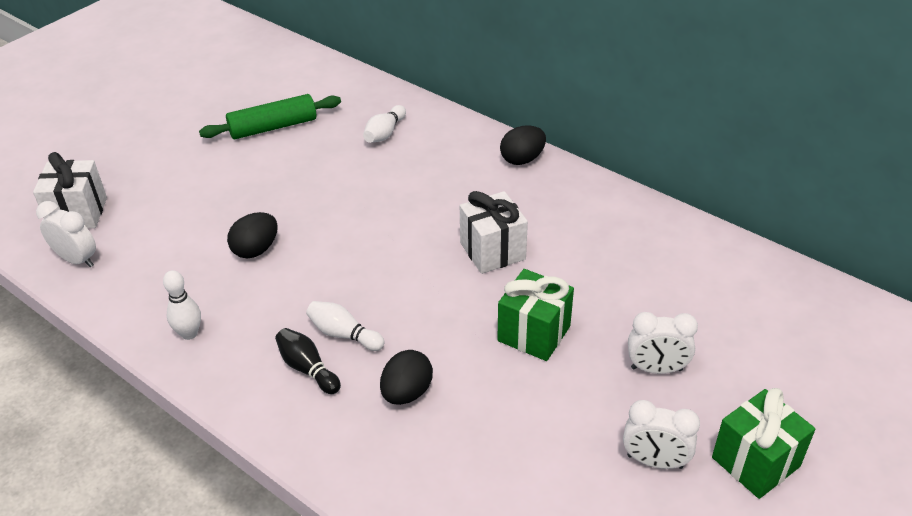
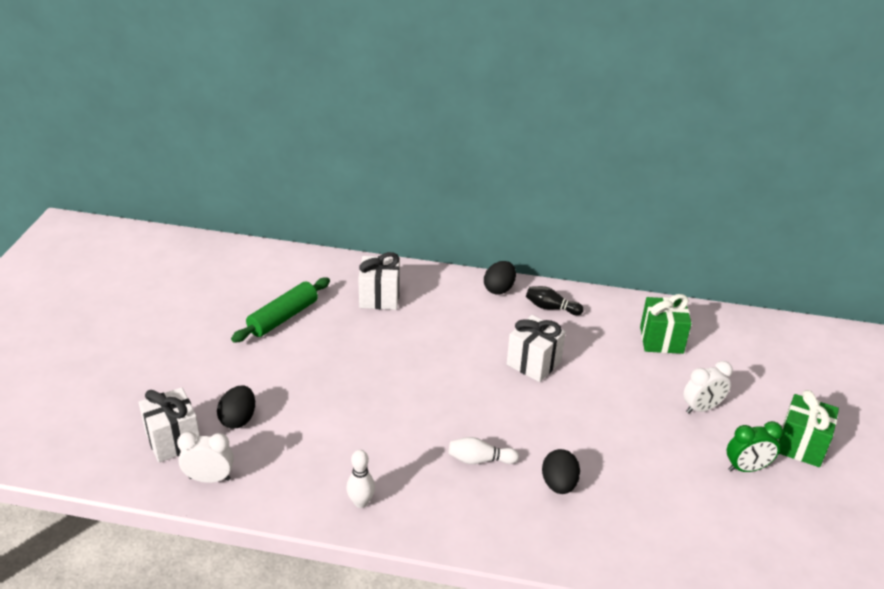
camera: 30 degrees left, 5 degrees down
black egg [227,212,278,259] -> black egg moved to [217,385,255,429]
black bowling pin [275,328,341,394] -> black bowling pin moved to [526,286,584,315]
white bowling pin [363,105,406,143] -> white gift [358,252,400,310]
green gift [497,269,574,361] -> green gift moved to [640,294,692,354]
white clock [623,400,700,469] -> green clock [727,421,783,472]

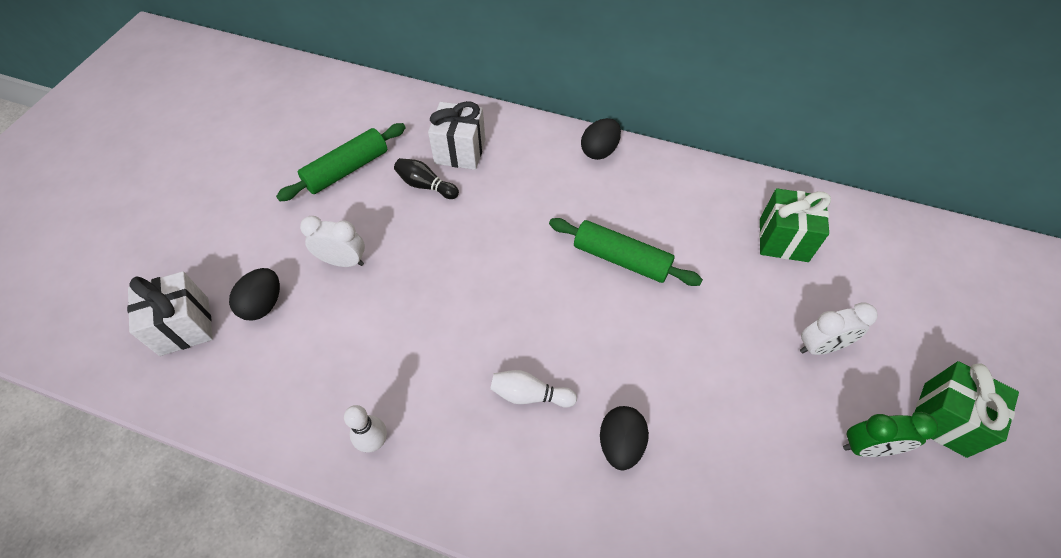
camera: 10 degrees right, 20 degrees up
white clock [177,432,234,483] -> white clock moved to [300,216,365,267]
white gift [507,315,566,382] -> green rolling pin [549,218,703,286]
black bowling pin [526,286,584,315] -> black bowling pin moved to [394,158,459,199]

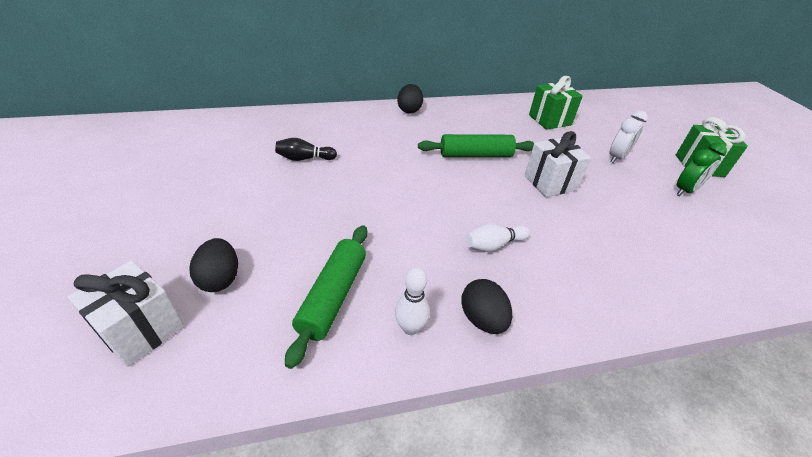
camera: 35 degrees left, 15 degrees down
green rolling pin [276,123,406,201] -> green rolling pin moved to [285,225,368,369]
white clock [300,216,365,267] -> none
white gift [428,101,486,170] -> white gift moved to [524,131,591,197]
black egg [600,406,649,470] -> black egg moved to [461,279,512,334]

